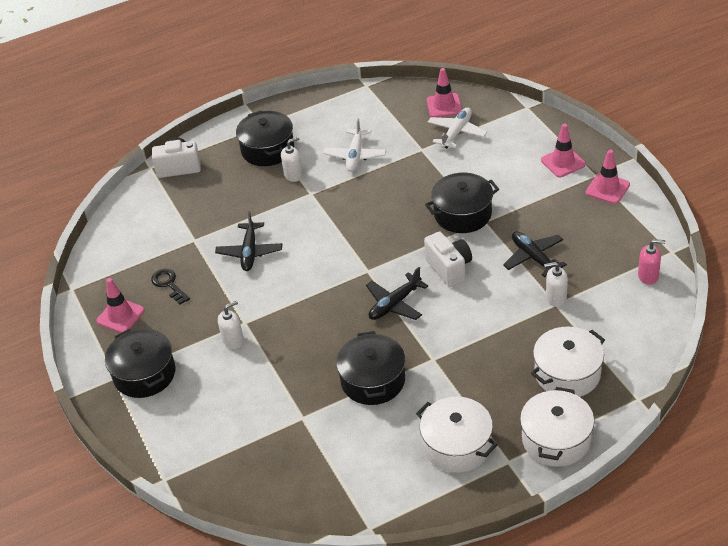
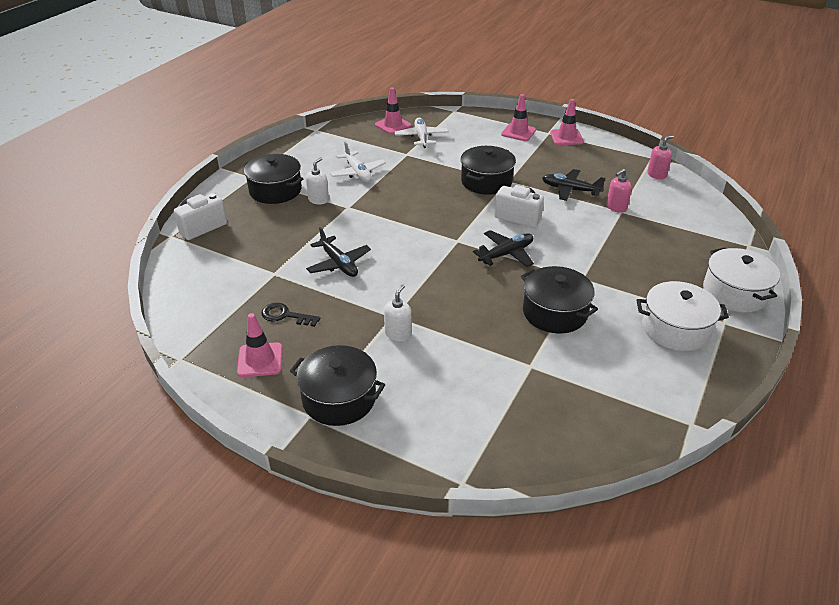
camera: 40 degrees left, 5 degrees down
black plane [366,267,428,320] -> black plane turned 135 degrees counterclockwise [473,230,534,267]
white pot [531,327,605,397] -> none
white soap dispenser [544,262,568,307] -> pink soap dispenser [606,169,632,213]

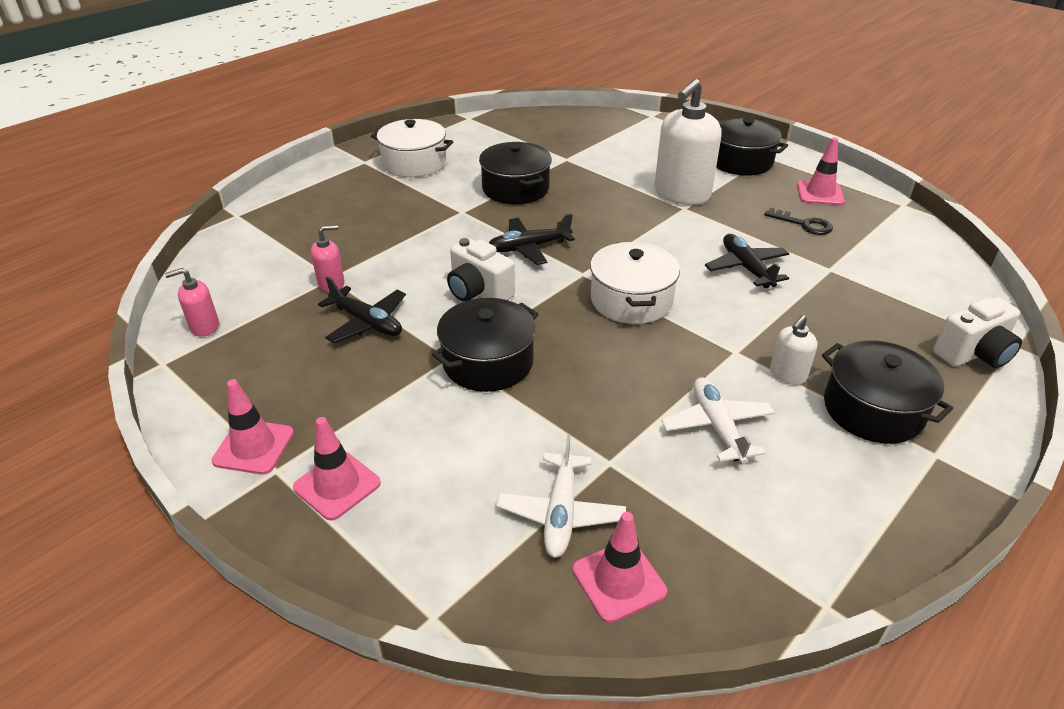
camera: 165 degrees left, 0 degrees up
white soap dispenser [384,284,412,341] -> white soap dispenser [654,79,722,205], size x2.09
white pot [703,247,780,312] -> white pot moved to [590,242,680,324]

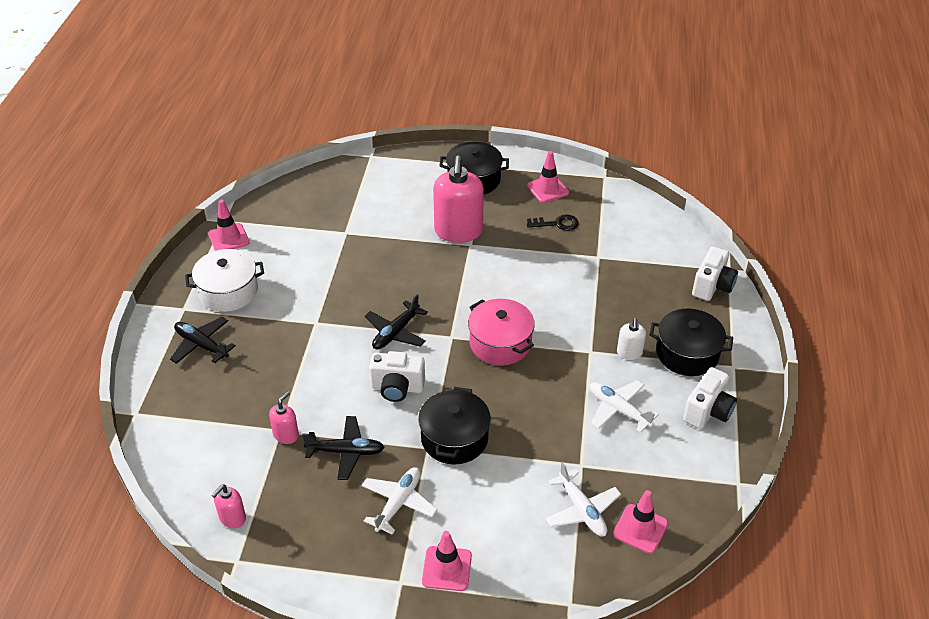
camera: 35 degrees left, 5 degrees up
pink traffic cone [211,379,294,475] -> pink traffic cone moved to [208,200,249,251]
black pot [479,142,552,204] -> none
white pot [590,242,680,324] -> pink pot [468,299,535,365]
white soap dispenser [654,79,722,205] -> pink soap dispenser [433,156,484,243]
black plane [705,234,789,288] -> black plane moved to [170,317,236,364]
none -> white plane [361,467,437,535]
none -> white camera [683,367,737,429]

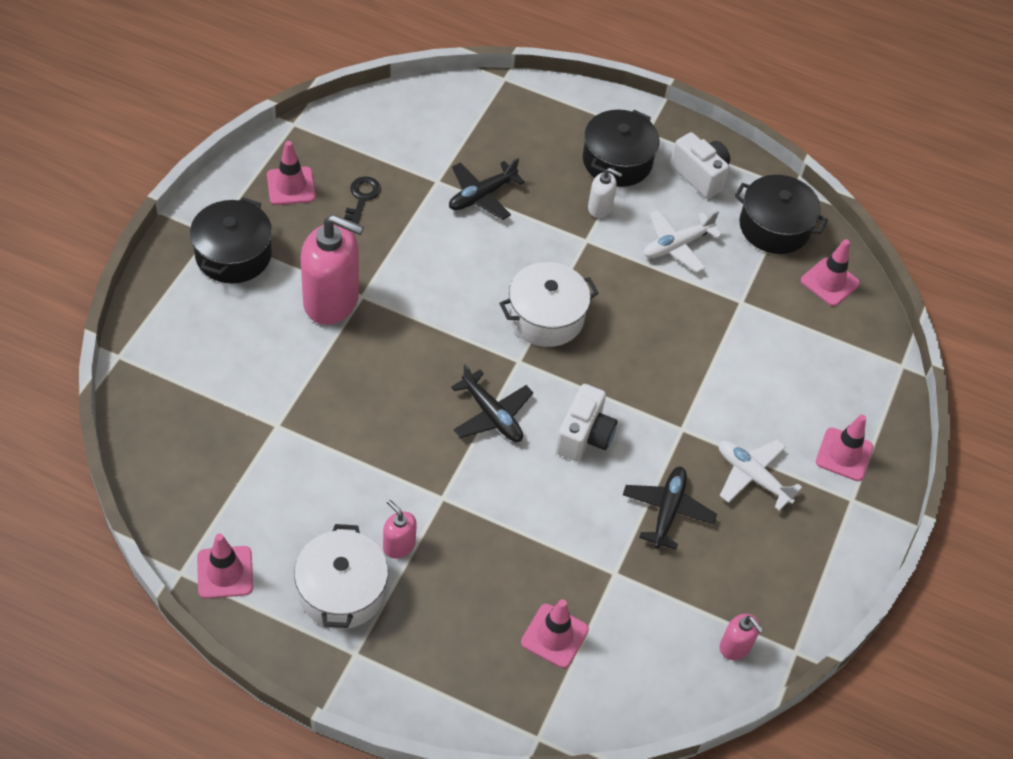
camera: 80 degrees left, 10 degrees up
black plane [170,317,236,364] -> black plane moved to [449,158,525,220]
pink soap dispenser [269,391,299,444] -> pink soap dispenser moved to [383,500,417,559]
black pot [418,387,491,465] -> black pot moved to [734,175,828,254]
pink pot [468,299,535,365] -> white pot [499,262,599,347]
white plane [546,462,621,536] -> none
white camera [692,246,738,301] -> none
none -> pink traffic cone [521,599,589,668]

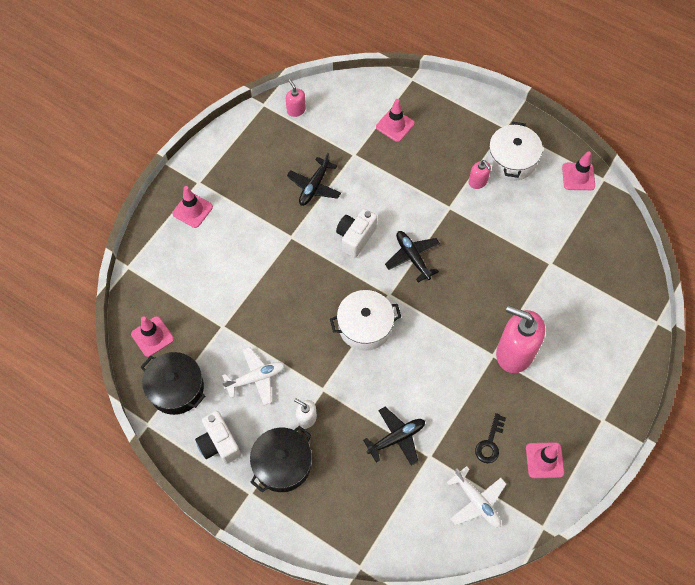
camera: 165 degrees left, 10 degrees up
black pot [190,197,272,283] -> none
white plane [719,439,803,511] -> white plane moved to [447,466,506,527]

